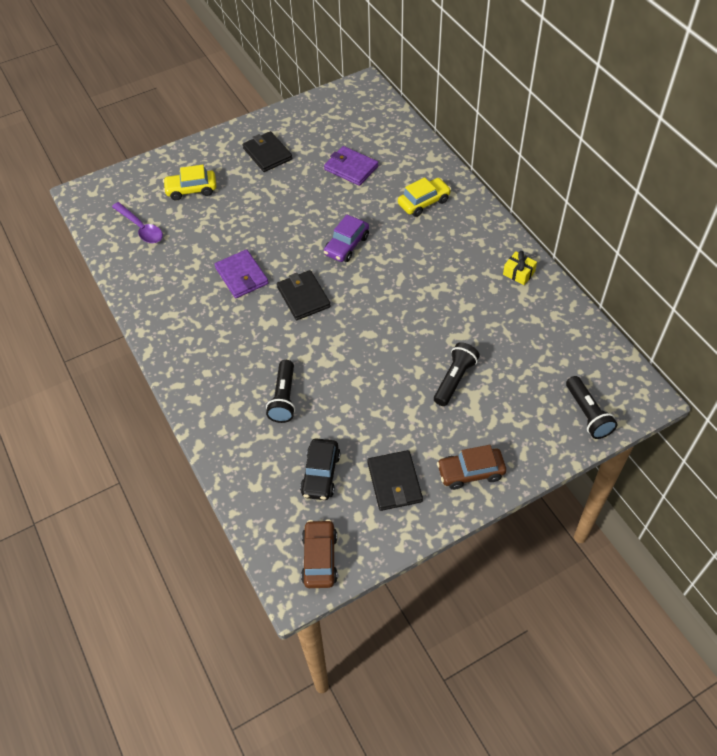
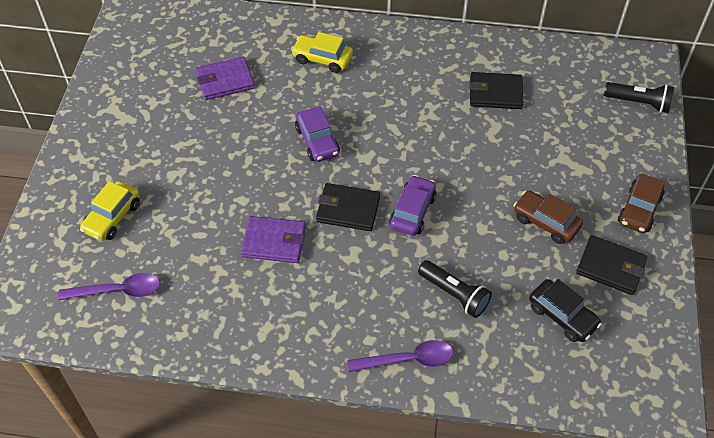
camera: 55 degrees left, 0 degrees up
black wallet [243,131,292,172] -> black wallet moved to [469,72,523,109]
brown car [301,519,338,588] -> brown car moved to [513,190,583,244]
yellow car [398,177,451,217] -> yellow car turned 75 degrees counterclockwise [291,32,353,73]
black flashlight [434,342,480,406] -> none
yellow gift [503,251,537,285] -> none
none -> purple spoon [347,340,453,372]
none -> purple car [389,175,437,236]

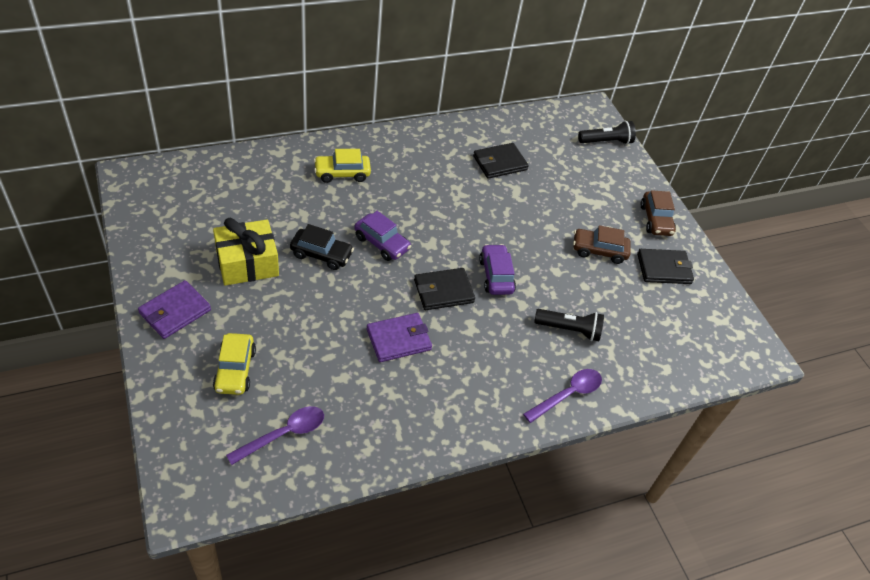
camera: 35 degrees left, 5 degrees down
purple wallet [195,56,255,100] -> purple wallet moved to [138,280,211,339]
black car [529,279,602,342] -> black car moved to [290,224,354,270]
none -> yellow gift [213,218,279,286]

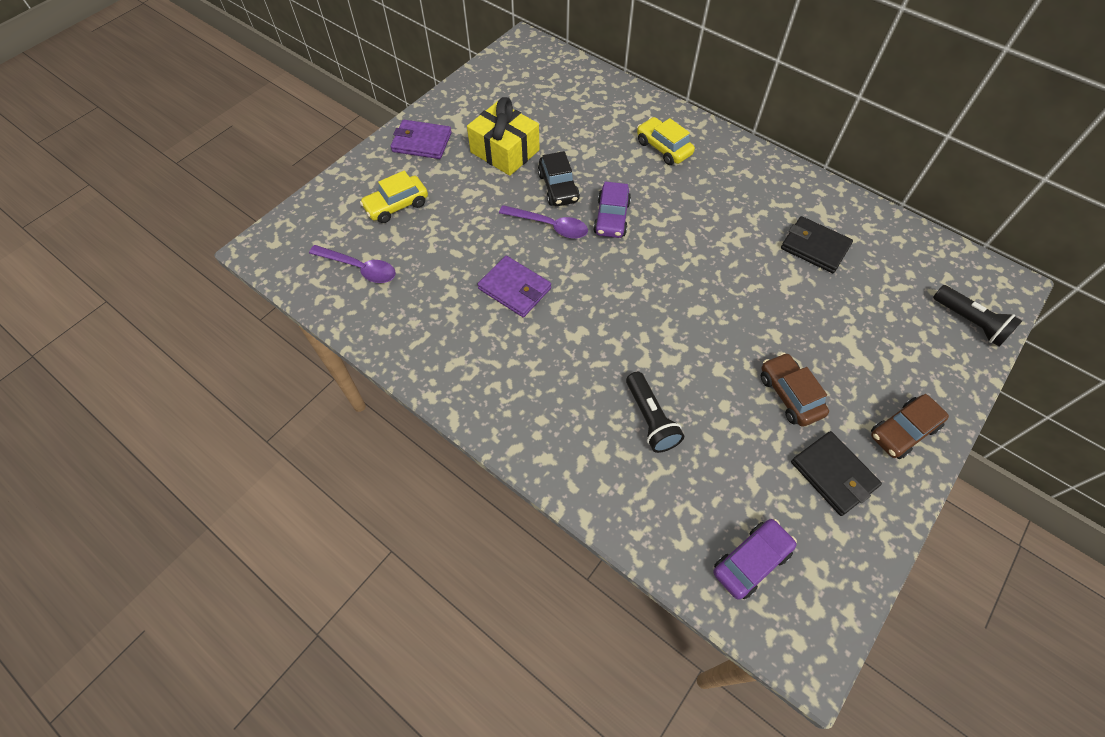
camera: 65 degrees right, 10 degrees up
black wallet [414,268,475,310] -> none
purple car [479,244,516,295] -> purple car moved to [713,519,797,600]
purple spoon [523,369,602,423] -> purple spoon moved to [499,205,588,239]

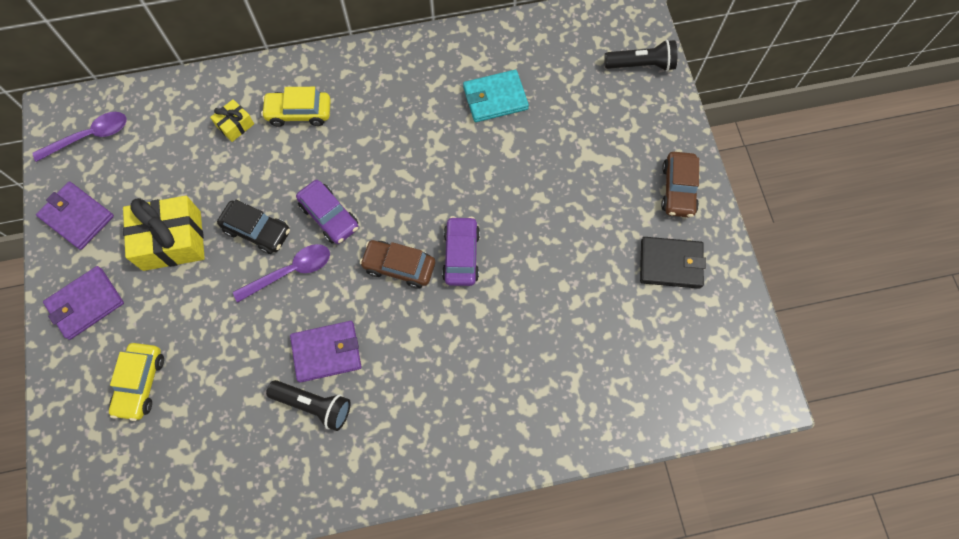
camera: 50 degrees left, 10 degrees up
purple spoon [309,245,396,283] -> purple spoon moved to [32,112,127,162]
black flashlight [626,372,684,453] -> black flashlight moved to [266,380,351,431]
purple car [713,519,797,600] -> purple car moved to [442,216,480,286]
brown car [761,352,829,427] -> brown car moved to [360,240,435,289]
black wallet [781,216,853,273] -> turquoise wallet [463,70,529,122]
none -> purple wallet [36,181,114,250]
none -> yellow gift [210,99,254,142]

